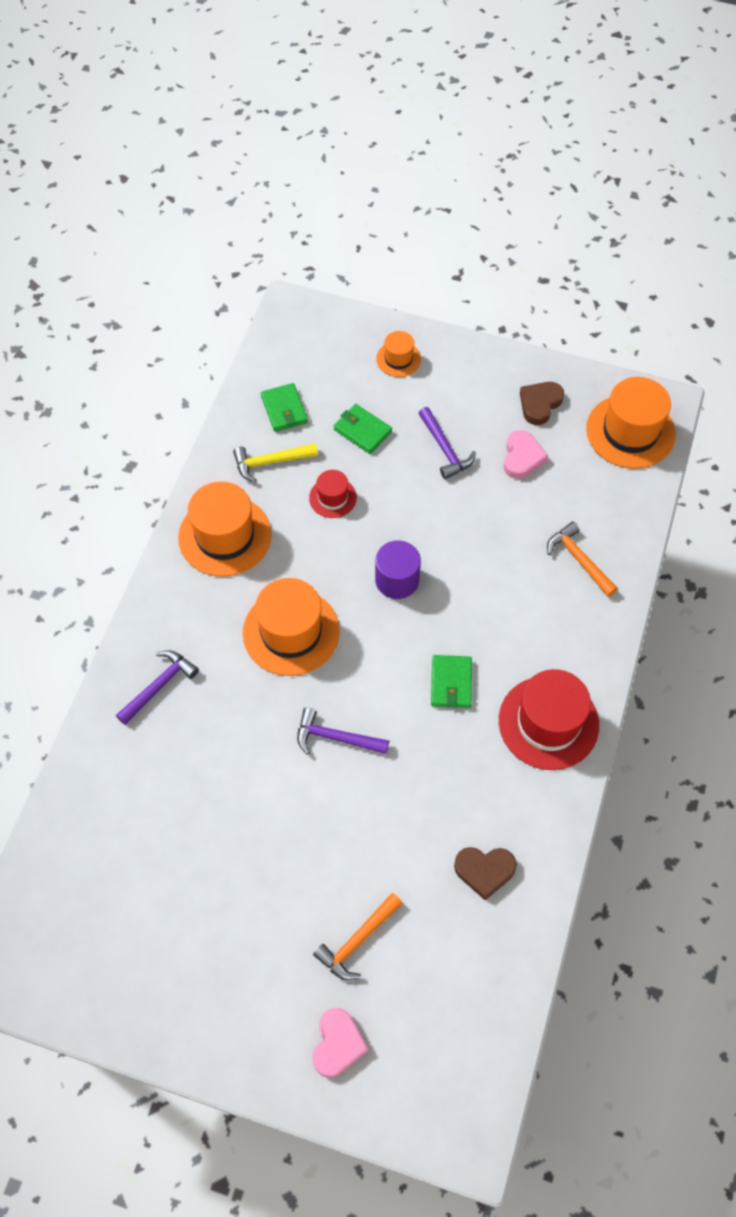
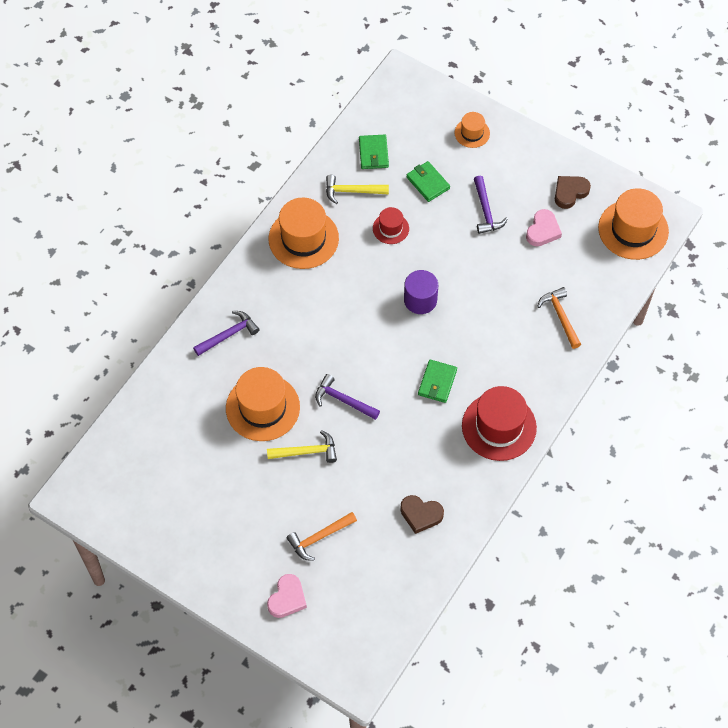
camera: 15 degrees right, 0 degrees up
orange hat [243,578,340,676] -> orange hat moved to [226,367,300,441]
none -> yellow hammer [267,430,337,463]

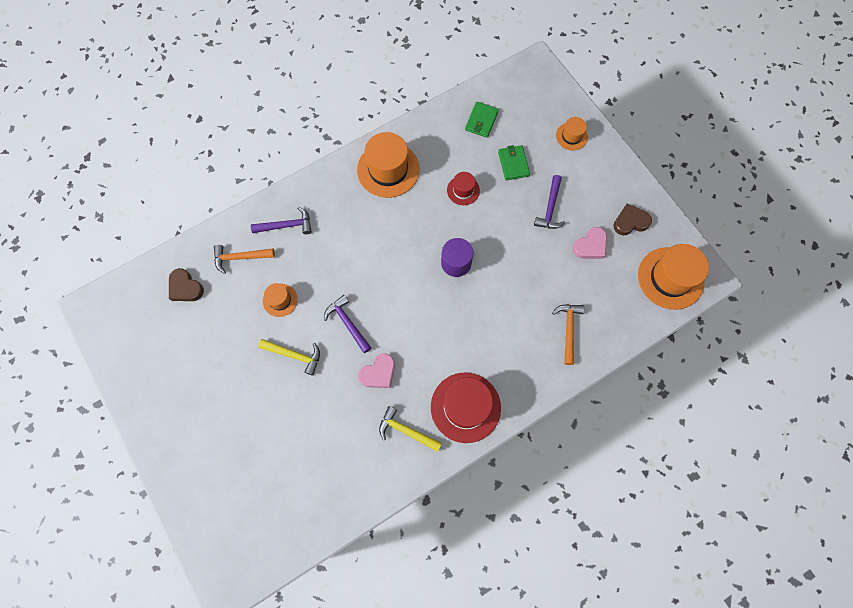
camera: 25 degrees right, 10 degrees up
orange hat [226,367,300,441] -> orange hat [263,283,298,317], size x0.52
pink heart [267,574,307,618] -> pink heart moved to [358,353,395,388]
orange hammer [286,512,357,561] -> orange hammer moved to [214,245,275,274]
yellow hammer [326,175,389,204] -> yellow hammer moved to [379,406,442,452]
brown heart [400,495,444,534] -> brown heart moved to [169,268,204,301]
green wallet [418,359,457,403] -> none

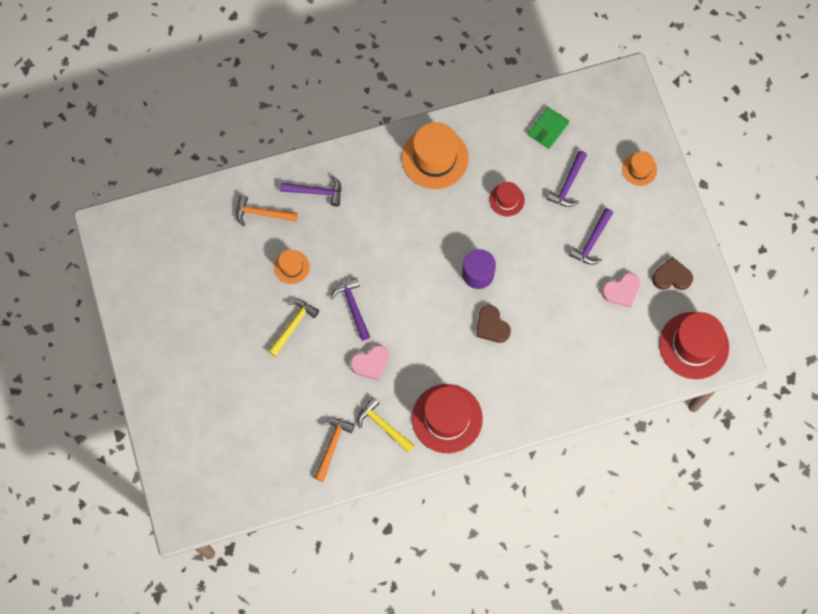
camera: 15 degrees right, 0 degrees up
brown heart [169,268,204,301] -> brown heart moved to [476,305,511,343]
yellow hammer [258,339,320,376] -> yellow hammer turned 90 degrees counterclockwise [268,299,319,357]
green wallet [498,145,530,181] -> purple hammer [546,151,587,207]
orange hammer [552,304,584,365] -> orange hammer moved to [315,418,355,482]
orange hat [638,244,709,310] -> red hat [659,312,729,379]

